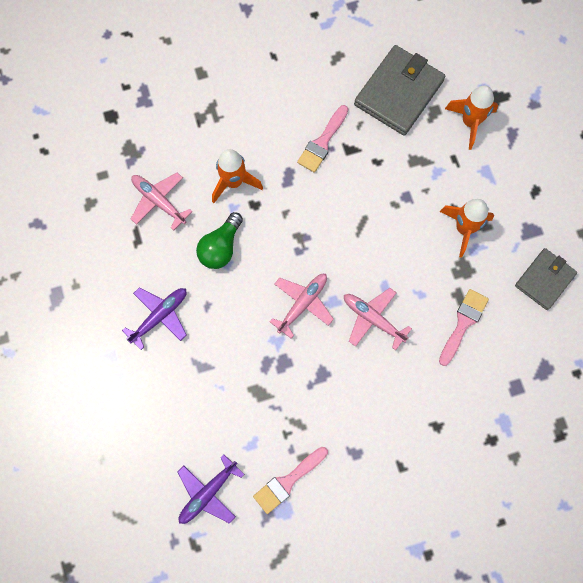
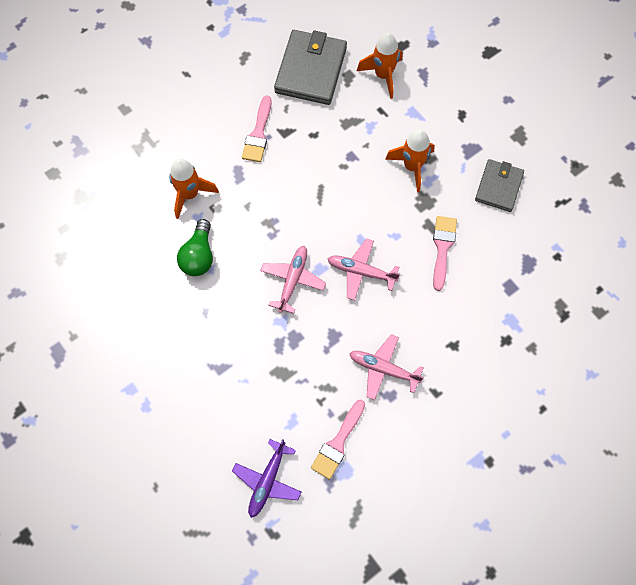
camera: 20 degrees left, 5 degrees down
purple plane [122,287,187,350] -> none
pink plane [131,173,193,230] -> pink plane moved to [349,334,424,400]

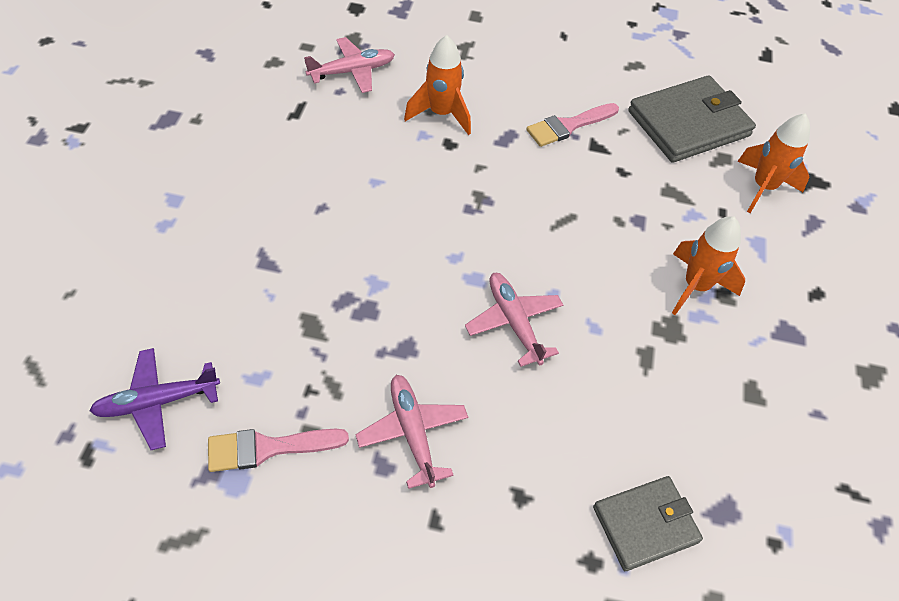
camera: 45 degrees right, 15 degrees down
green light bulb [177,219,213,276] -> none
pink plane [260,246,326,314] -> pink plane moved to [304,37,395,93]
pink brush [433,216,457,291] -> none
grey wallet [475,159,524,212] -> grey wallet moved to [593,476,703,571]

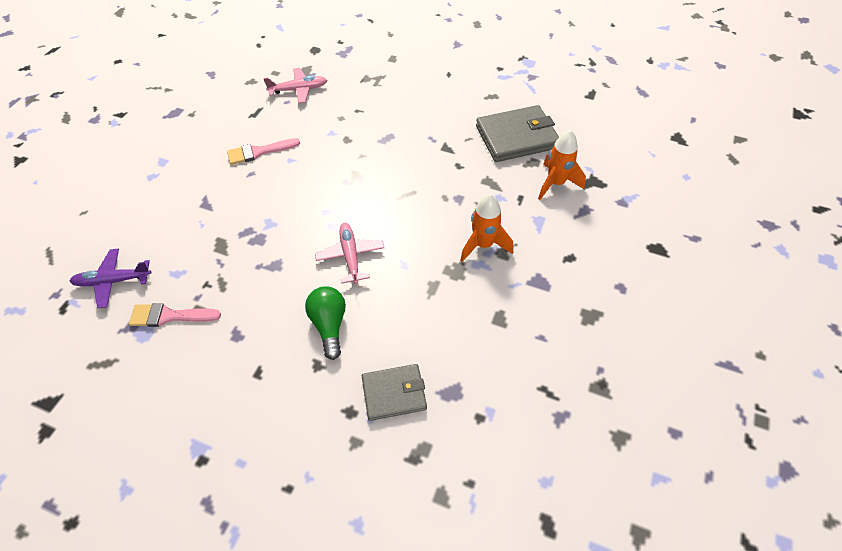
camera: 15 degrees right, 0 degrees up
pink plane [355,375,468,489] -> none
orange rocket [404,35,471,135] -> none
pink brush [526,103,619,147] -> pink brush moved to [227,138,300,165]
none -> green light bulb [305,286,346,360]

